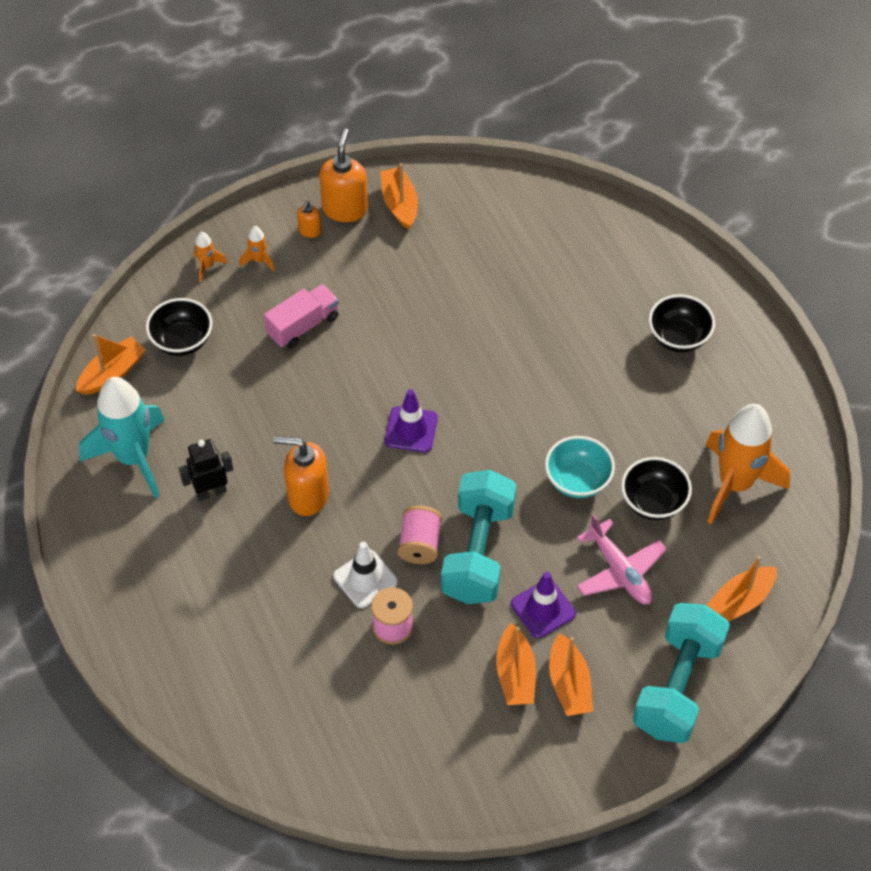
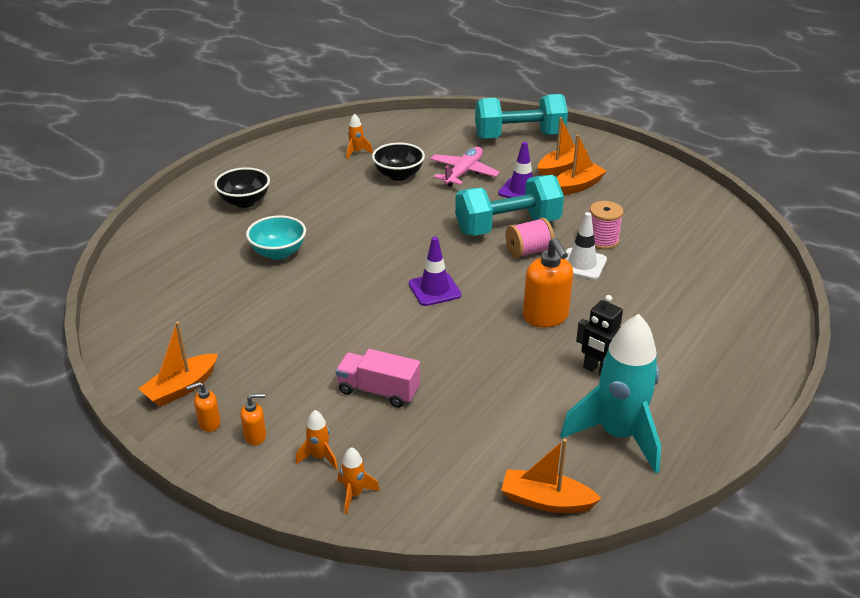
camera: 120 degrees left, 20 degrees down
black bowl [146,298,212,356] -> none
orange soap dispenser [320,129,368,222] -> orange soap dispenser [186,382,221,432], size x0.51
turquoise bowl [545,436,615,498] -> turquoise bowl moved to [246,215,306,260]
orange rocket [706,404,790,525] -> orange rocket [346,113,373,160], size x0.41
orange boat [706,556,777,622] -> none

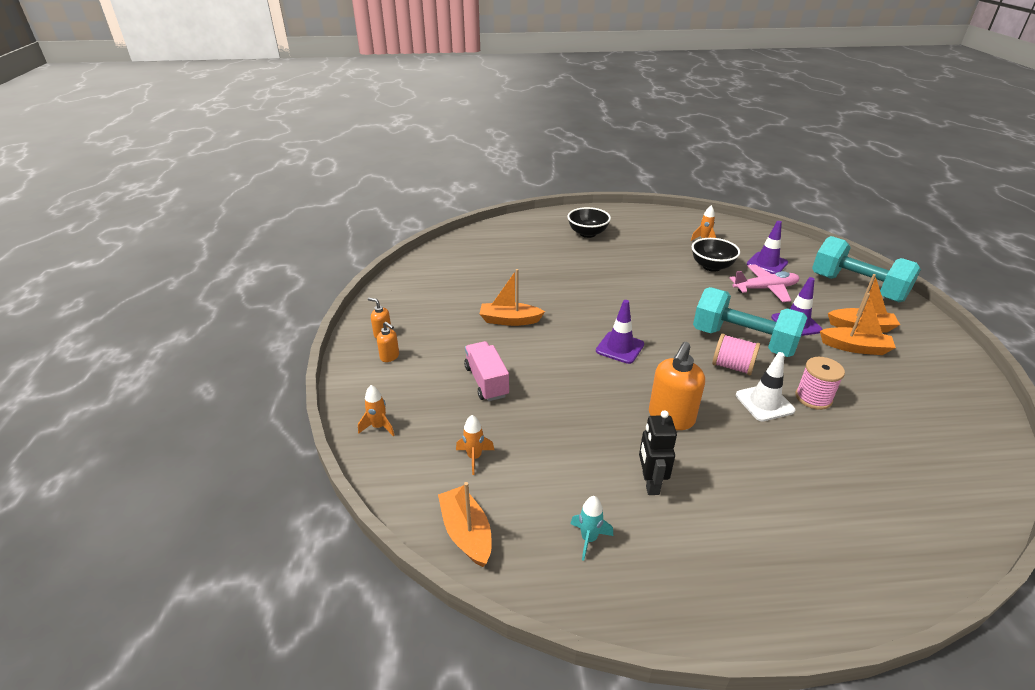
camera: 50 degrees right, 0 degrees up
orange boat [138,321,218,407] -> orange boat moved to [480,269,545,326]
turquoise bowl [246,215,306,260] -> none
orange rocket [296,410,338,470] -> orange rocket moved to [456,415,494,475]
turquoise rocket [560,314,661,474] -> turquoise rocket [571,496,613,561], size x0.41
none -> purple traffic cone [747,221,788,274]

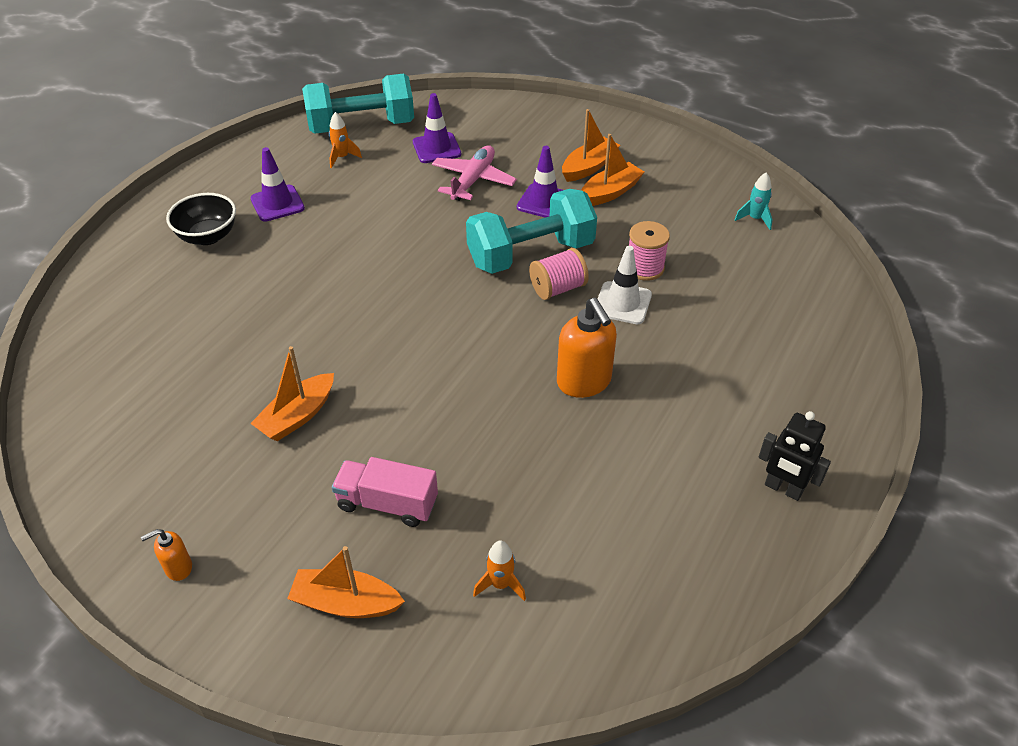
camera: 55 degrees left, 10 degrees up
orange rocket [358,385,395,437] -> none
orange soap dispenser [377,322,399,362] -> none
orange boat [438,482,492,567] -> orange boat moved to [287,546,405,618]
turquoise rocket [571,496,613,561] -> turquoise rocket moved to [735,173,773,230]
purple traffic cone [596,300,644,364] -> purple traffic cone moved to [250,147,305,222]
black robot [639,410,677,495] -> black robot moved to [759,411,831,501]
black bowl [692,238,740,272] -> none
turquoise dumbbell [812,236,921,302] -> turquoise dumbbell moved to [302,74,414,134]

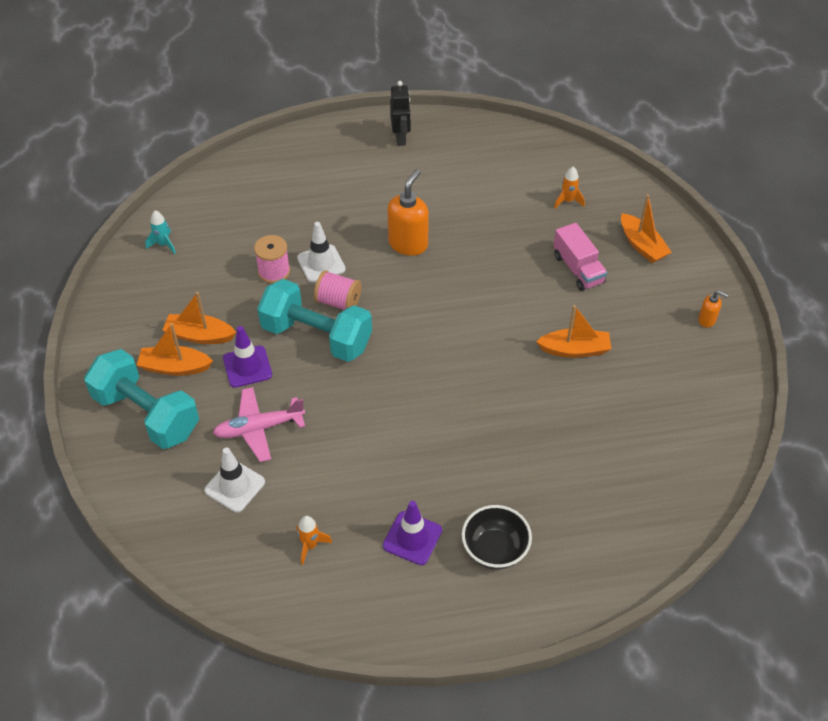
camera: 130 degrees left, 5 degrees up
turquoise dumbbell [302,74,414,134] -> turquoise dumbbell moved to [84,349,199,449]
purple traffic cone [413,93,461,163] -> white traffic cone [204,448,265,513]

